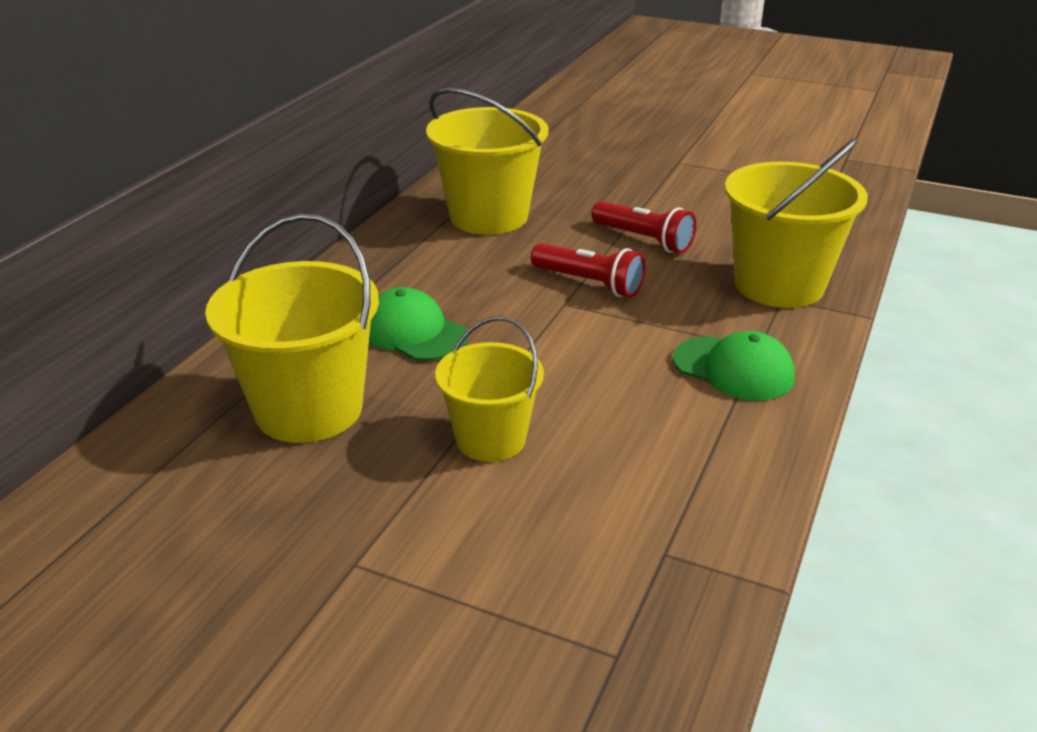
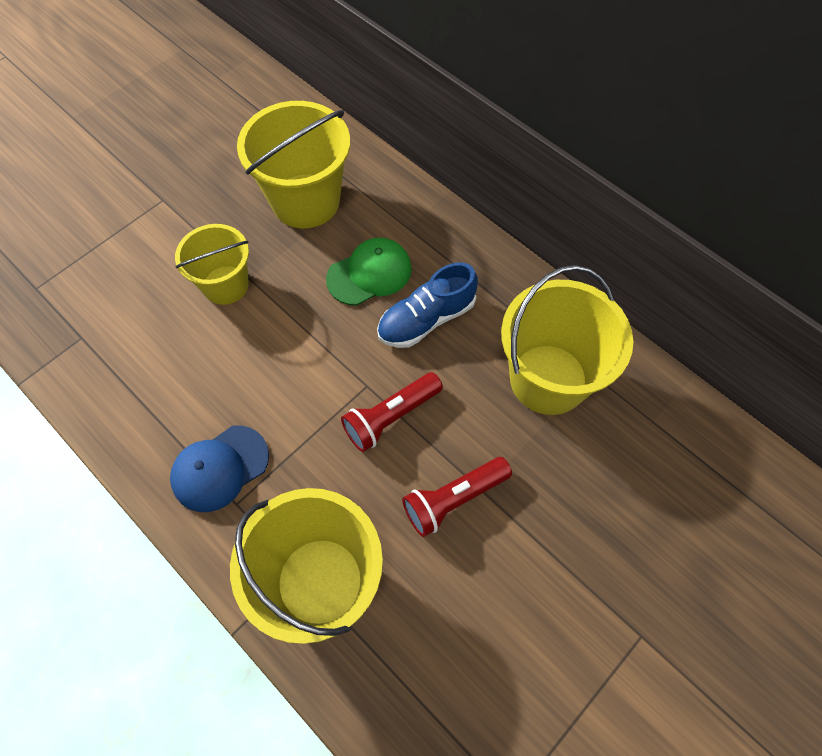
camera: 110 degrees right, 30 degrees up
green cap [673,331,795,401] -> blue cap [170,425,269,512]
none -> blue shoe [377,263,478,348]

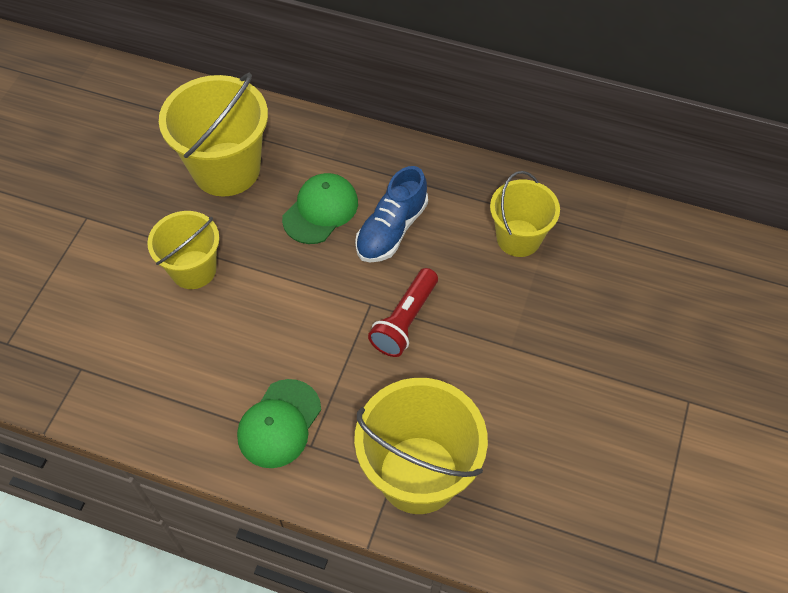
camera: 25 degrees left, 5 degrees down
blue cap [170,425,269,512] -> green cap [237,379,321,468]
red flashlight [402,457,512,537] -> none
yellow bucket [501,265,633,415] -> yellow bucket [490,171,560,257], size x0.63

